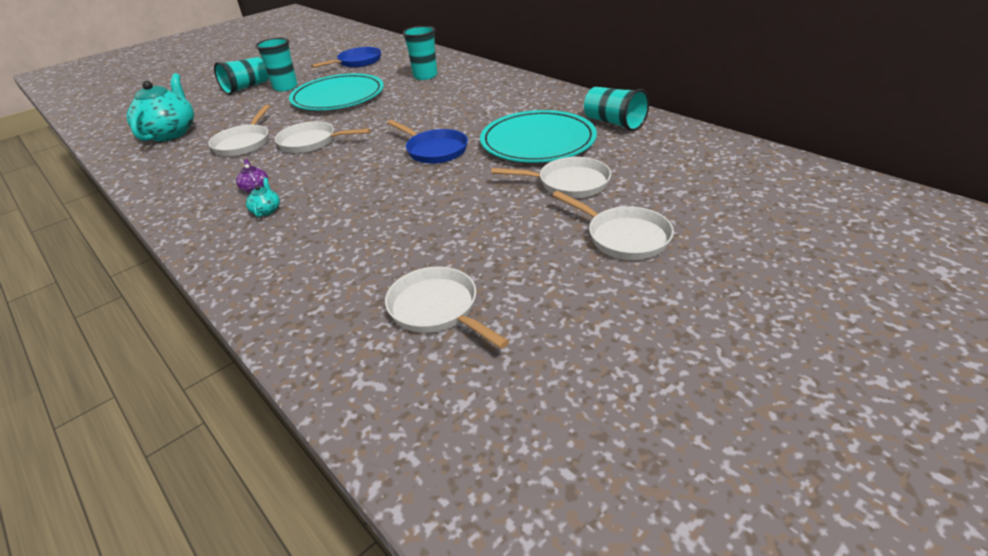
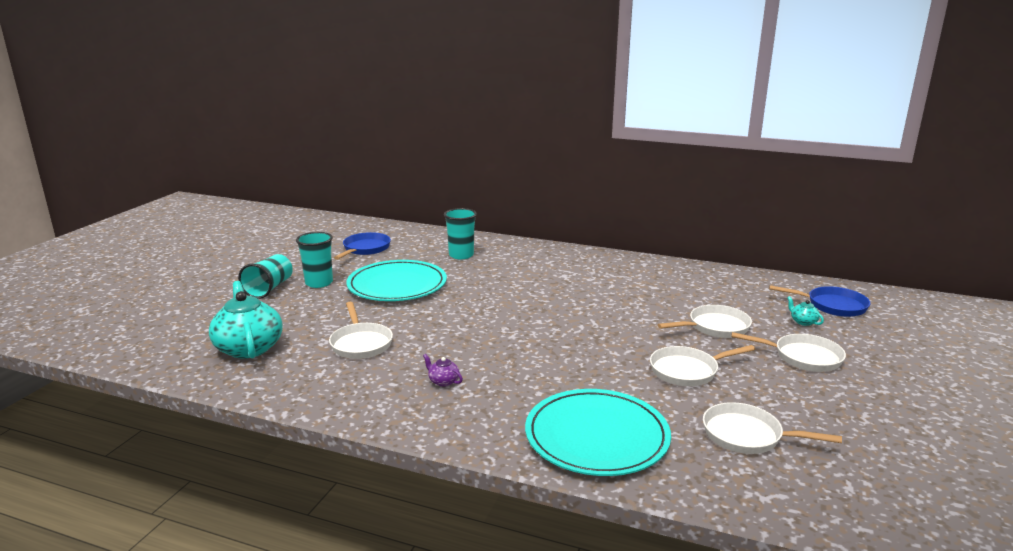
camera: 30 degrees left, 15 degrees down
turquoise teapot [246,178,280,217] -> turquoise teapot moved to [787,296,824,326]
white pan [275,121,371,153] -> white pan moved to [650,345,755,386]
blue pan [387,120,468,164] -> blue pan moved to [769,285,870,317]
turquoise plate [480,110,597,163] -> turquoise plate moved to [525,389,671,476]
turquoise cup [584,87,649,132] -> none

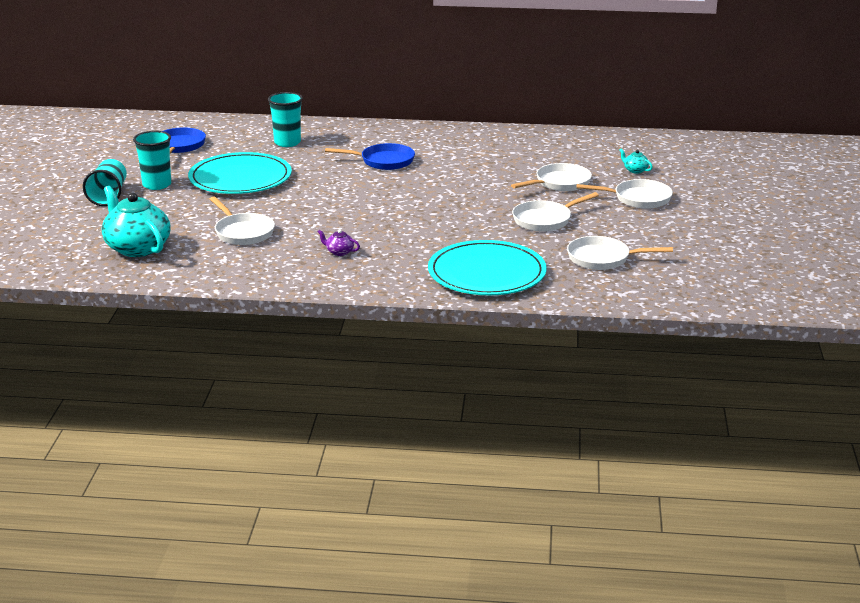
camera: 15 degrees left, 5 degrees up
blue pan [769,285,870,317] -> blue pan moved to [325,143,415,170]

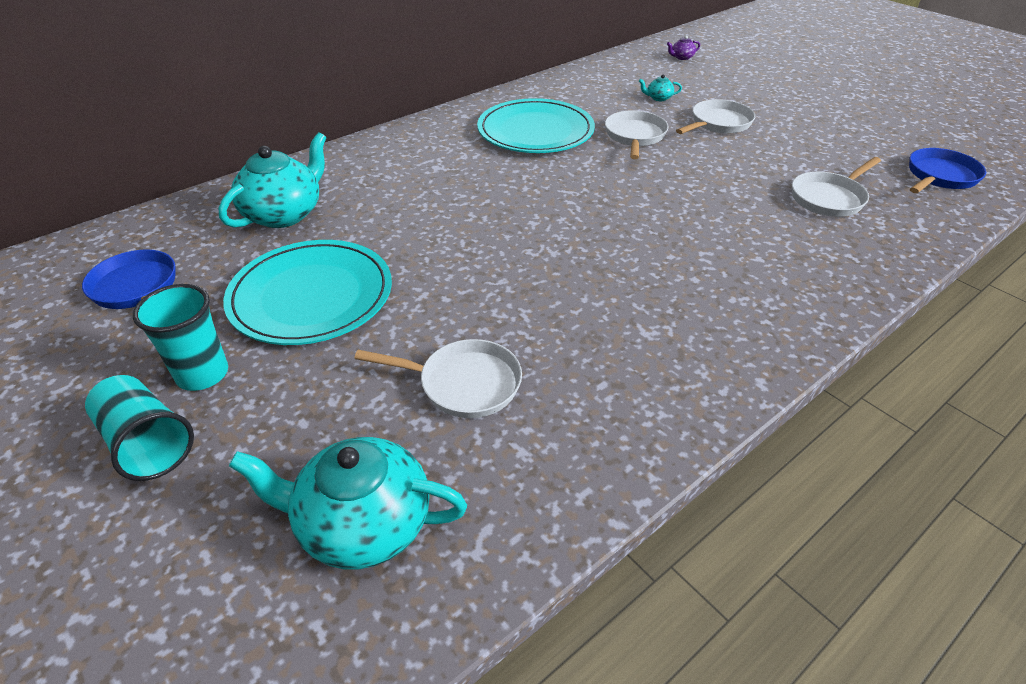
camera: 45 degrees left, 15 degrees up
turquoise cup [268,92,303,147] -> turquoise teapot [219,132,327,228]
purple teapot [318,229,360,256] -> purple teapot moved to [667,35,700,60]
blue pan [325,143,415,170] -> blue pan moved to [909,148,986,193]
turquoise plate [428,240,547,295] -> turquoise plate moved to [477,98,595,153]
white pan [512,192,599,232] -> none

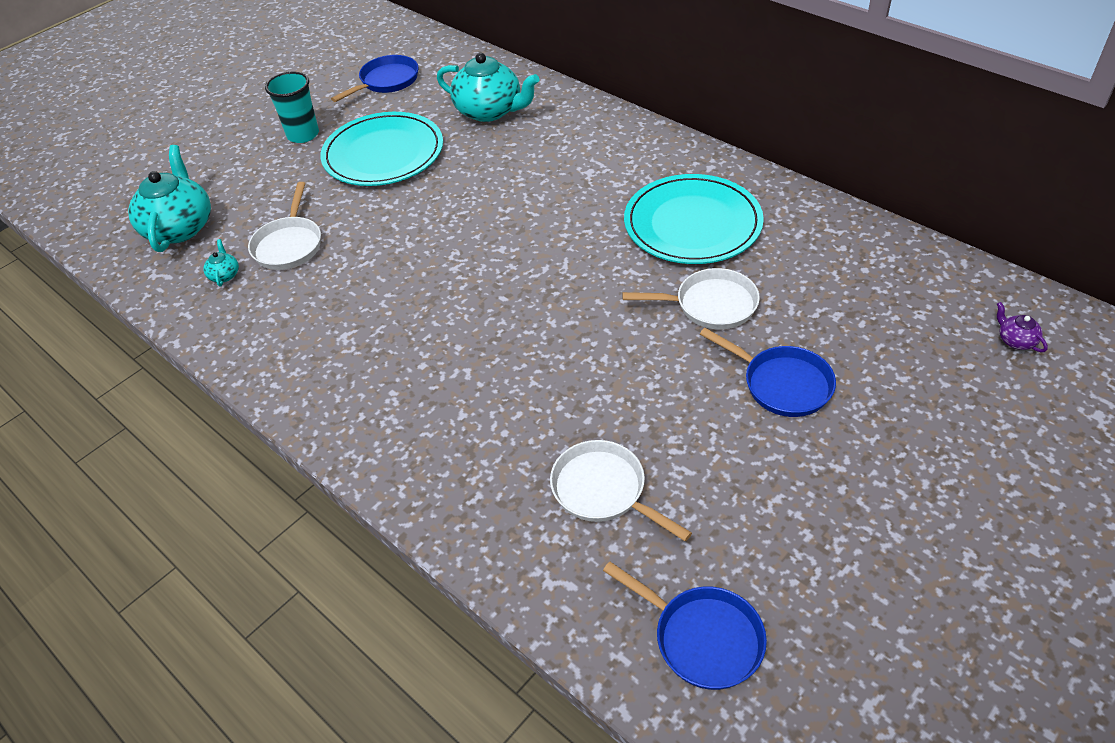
camera: 85 degrees right, 5 degrees up
turquoise cup [85,375,194,481] -> none
turquoise teapot [639,74,682,101] -> turquoise teapot moved to [203,239,239,286]
white pan [676,99,755,134] -> blue pan [700,328,836,417]

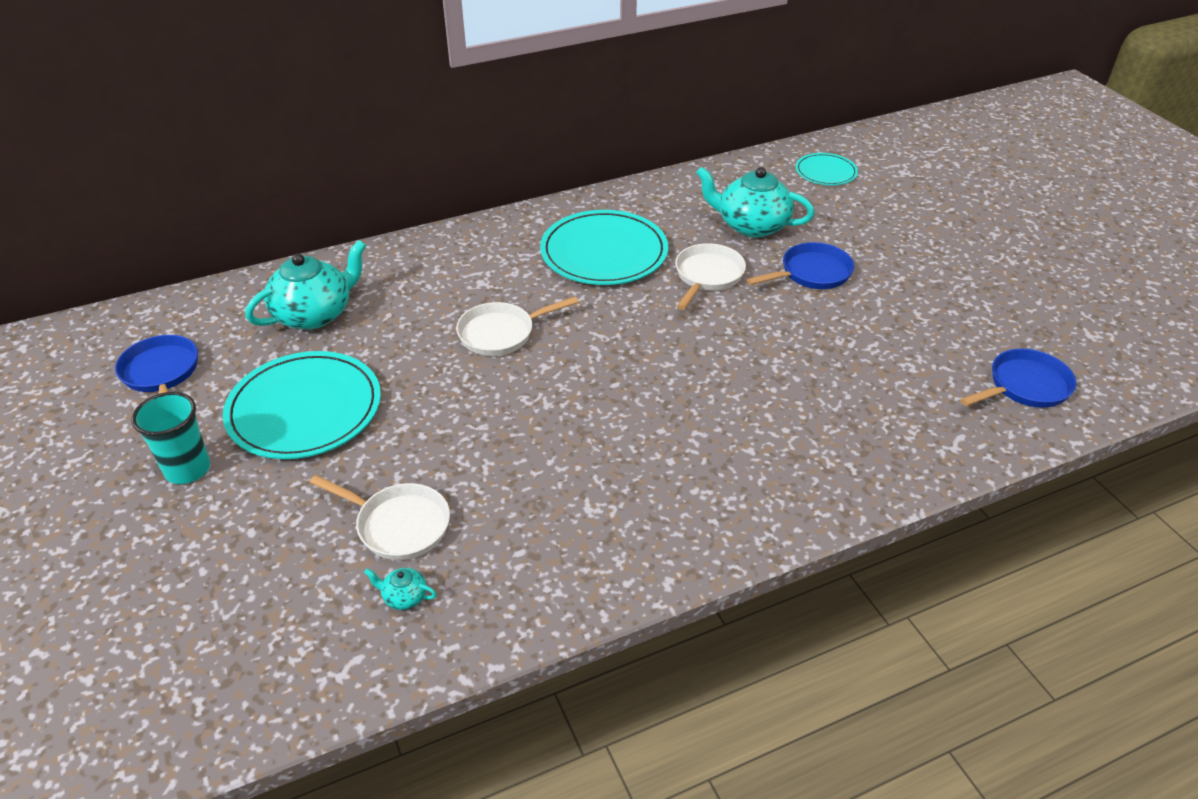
camera: 70 degrees left, 5 degrees down
turquoise teapot [128,145,211,252] -> turquoise teapot moved to [696,167,815,238]
white pan [550,440,692,542] -> white pan moved to [456,296,579,356]
purple teapot [997,302,1048,352] -> turquoise plate [795,153,858,186]

